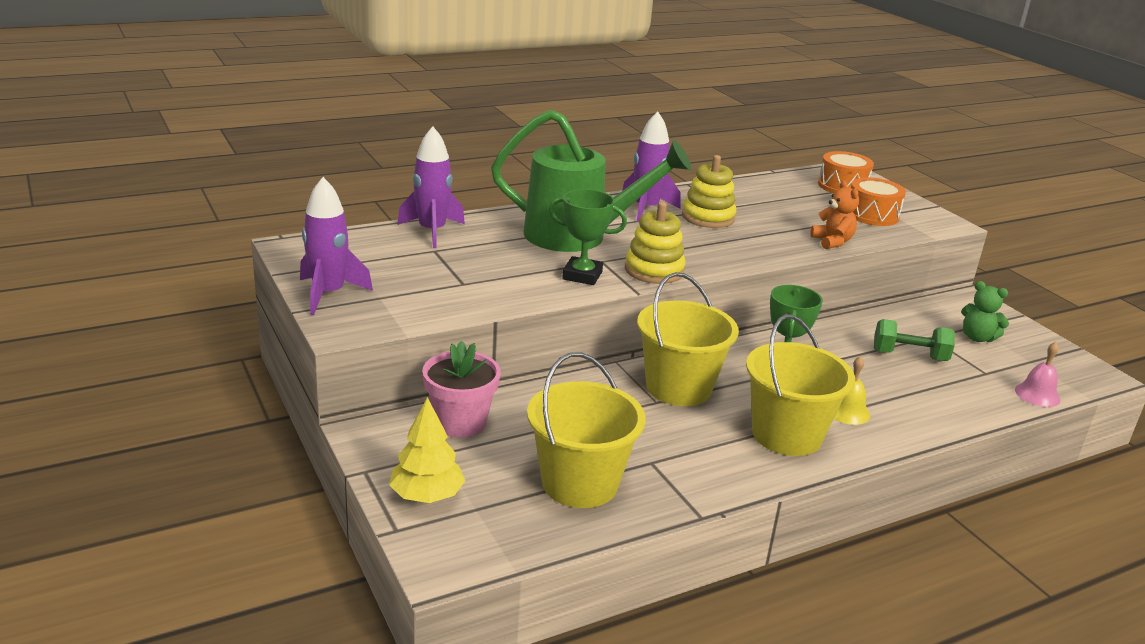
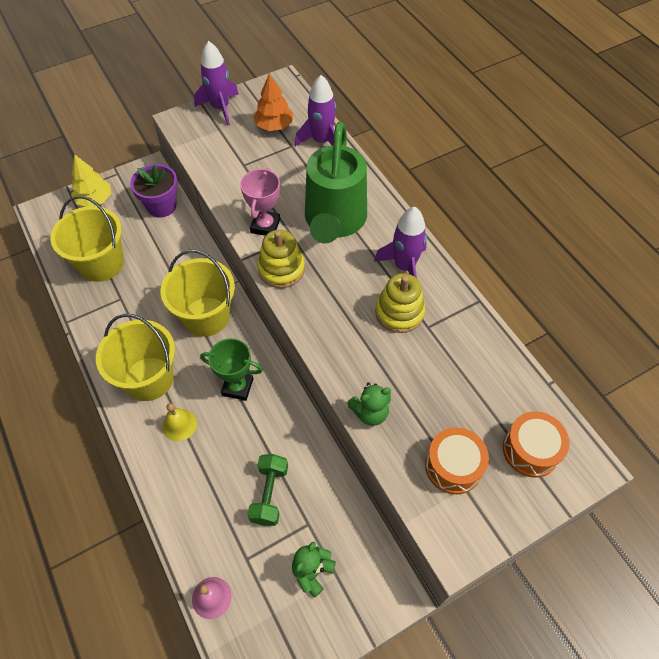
camera: 90 degrees right, 30 degrees up
pink flower pot [422,340,501,438] -> purple flower pot [130,164,178,218]
green trophy [549,189,627,285] -> pink trophy [240,168,280,236]
orange teddy bear [810,180,859,249] -> green teddy bear [348,382,391,426]
none -> orange tree [253,73,293,131]

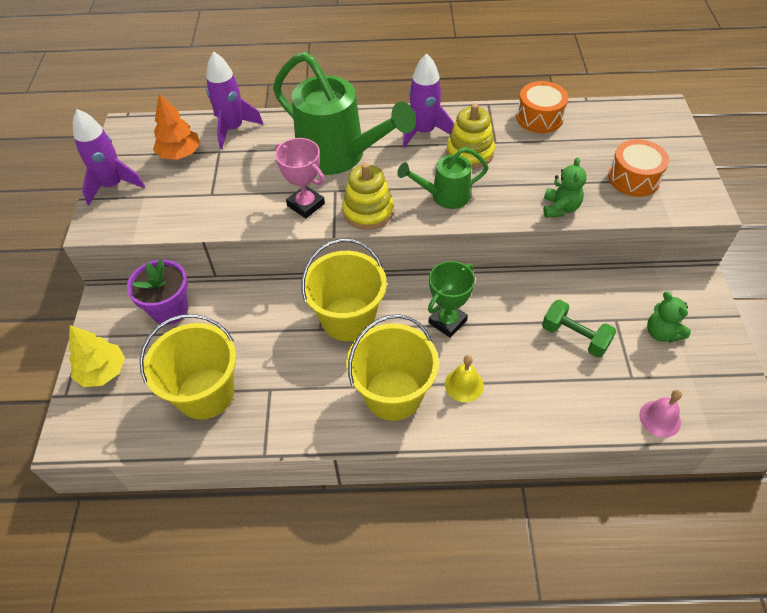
camera: 60 degrees left, 5 degrees down
orange drum [503,411,569,478] -> orange drum moved to [516,81,569,133]
none -> green watering can [397,147,489,209]

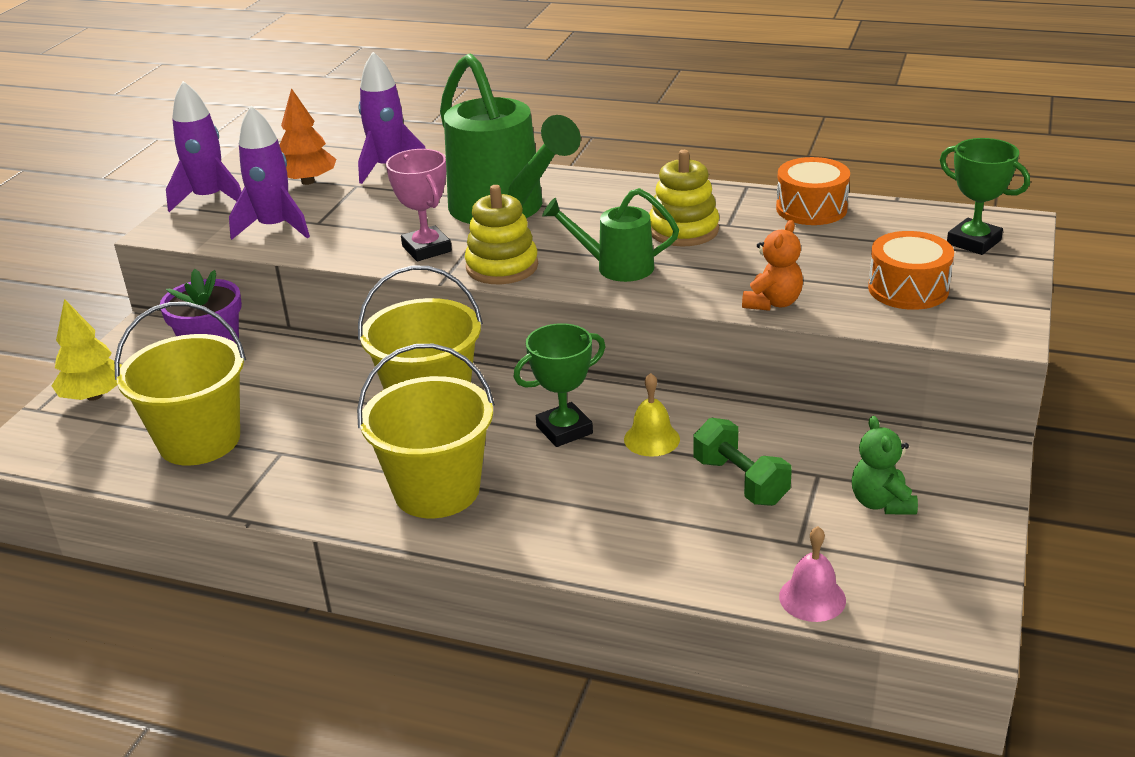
camera: 20 degrees right, 20 degrees down
purple rocket [403,54,454,148] -> purple rocket moved to [229,106,310,240]
yellow bell [445,355,484,402] -> yellow bell moved to [624,373,680,457]
green teddy bear [543,157,587,218] -> orange teddy bear [742,220,803,311]
none -> green trophy [940,138,1030,255]

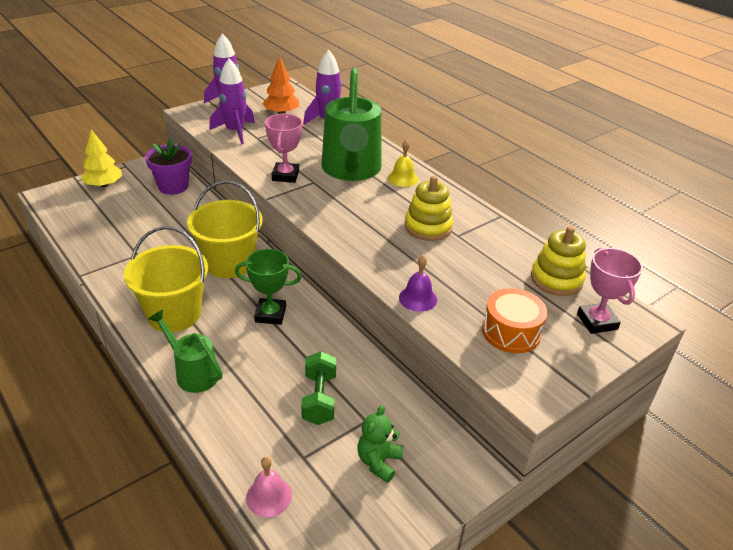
camera: 30 degrees right, 5 degrees up
yellow bucket [114,302,246,466] -> none
yellow stacking toy [465,185,538,284] -> yellow stacking toy moved to [531,226,586,296]
green watering can [542,188,679,282] -> green watering can moved to [149,310,223,393]
yellow bell [624,373,680,457] -> yellow bell moved to [388,139,418,187]
orange teddy bear [742,220,803,311] -> purple bell [399,255,437,312]
orange drum [776,157,850,225] -> none
green trophy [940,138,1030,255] -> pink trophy [577,248,643,334]

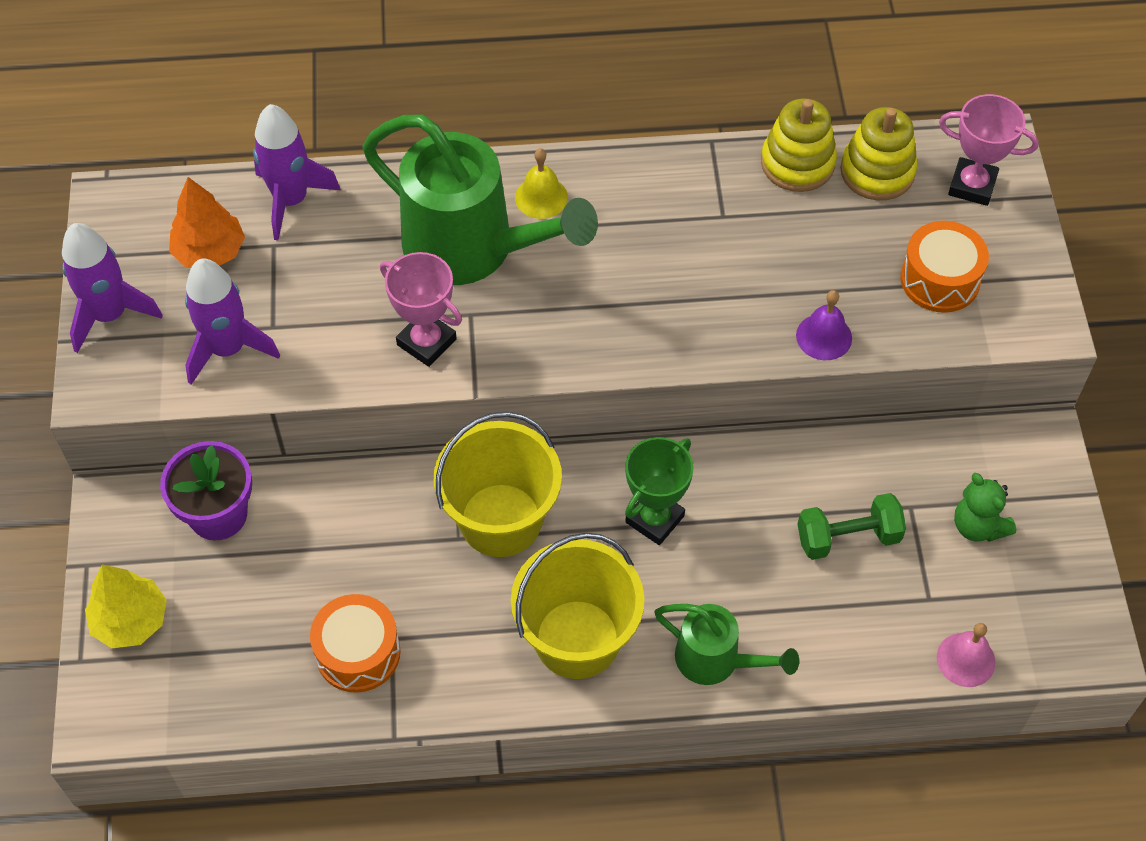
camera: 55 degrees left, 20 degrees up
green watering can [149,310,223,393] -> green watering can turned 135 degrees counterclockwise [654,604,799,685]
green dumbbell [301,351,336,425] -> green dumbbell turned 45 degrees counterclockwise [797,493,906,560]
yellow stacking toy [405,176,453,241] -> yellow stacking toy moved to [761,99,837,192]
none -> orange drum [310,594,401,693]

